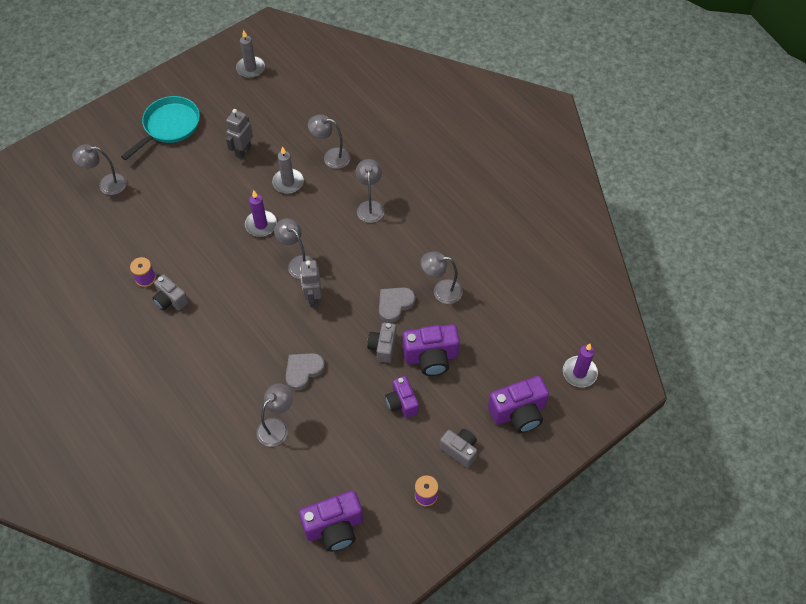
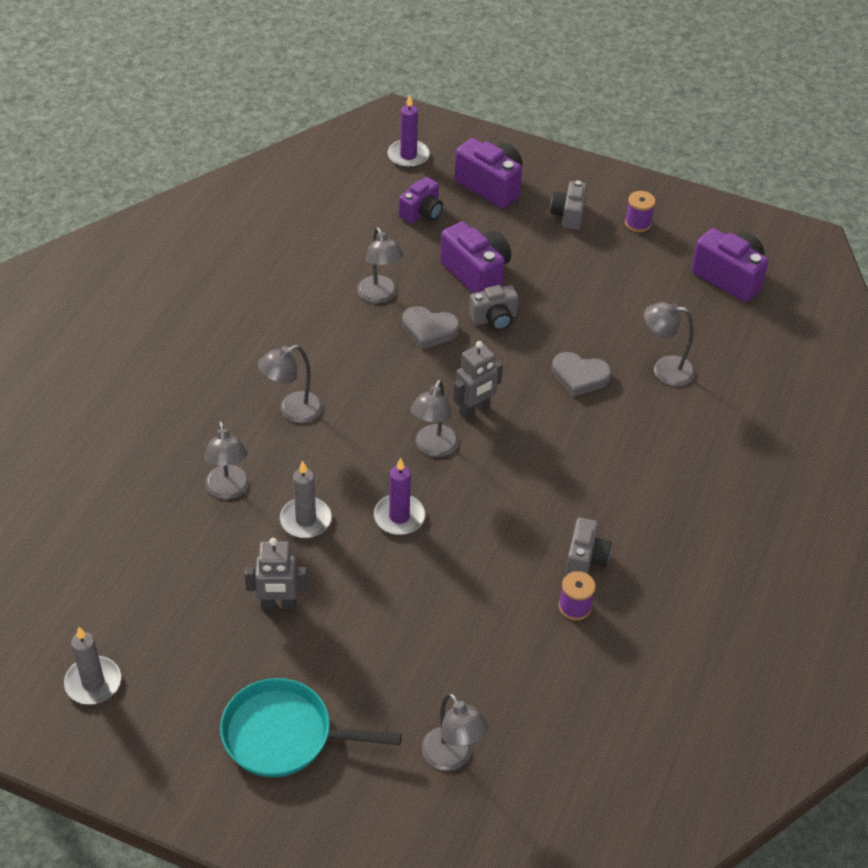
camera: 120 degrees left, 10 degrees down
purple camera [385,376,419,418] -> purple camera moved to [399,177,443,224]

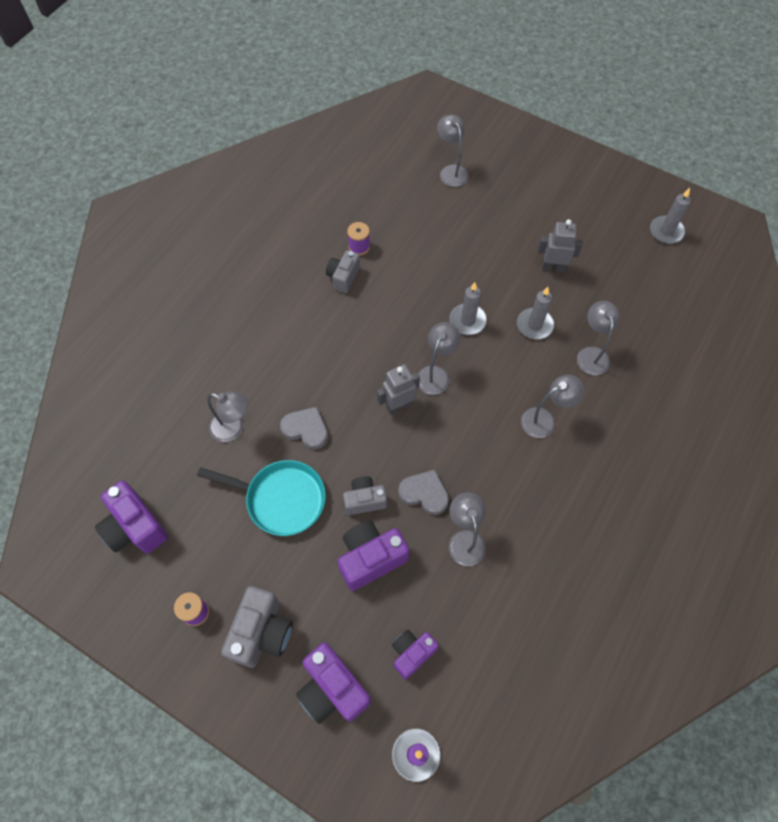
camera: 170 degrees left, 15 degrees up
turquoise pan [220,678,402,777] -> turquoise pan moved to [197,460,326,536]
purple candle [374,458,425,535] -> grey candle [450,282,487,335]
purple camera [440,221,511,293] -> purple camera turned 90 degrees clockwise [338,521,409,591]
grey camera [550,180,587,230] -> grey camera [221,586,293,668], size x1.55

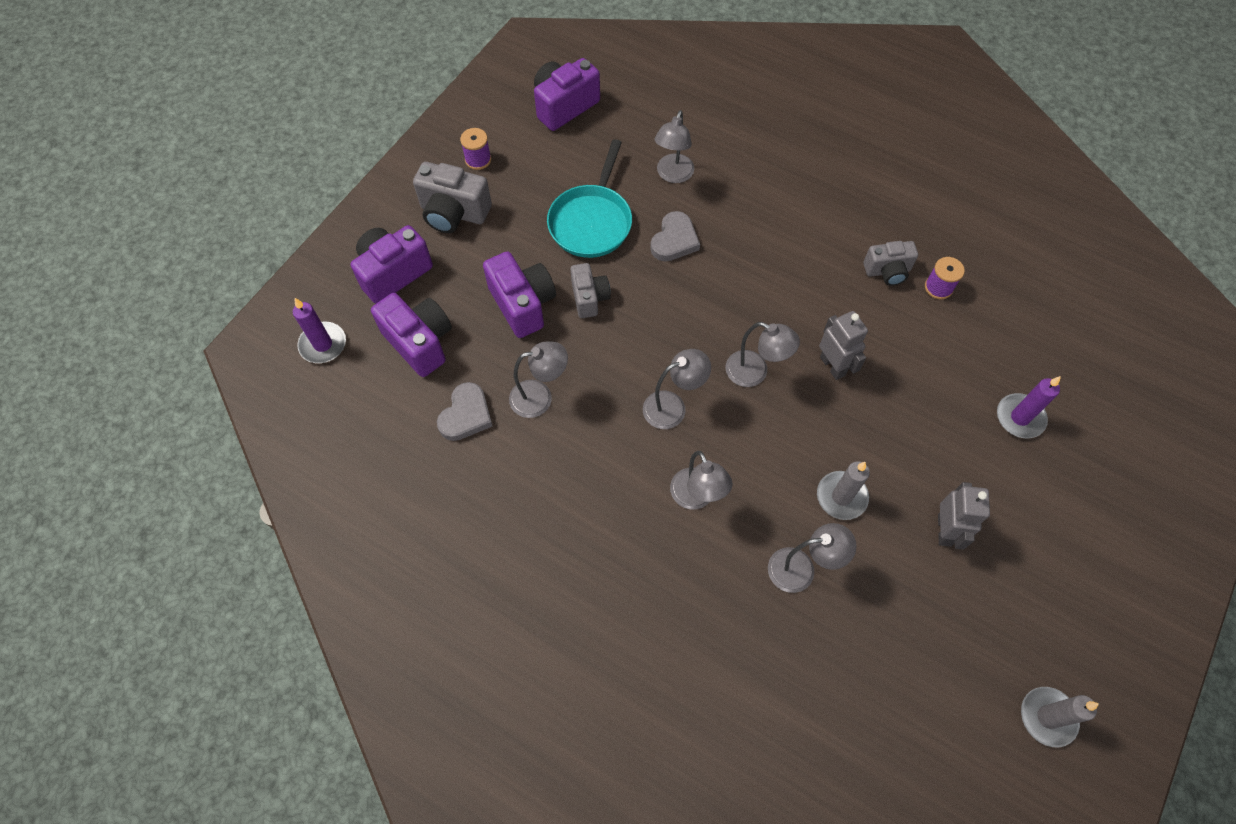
camera: 90 degrees right, 0 degrees up
grey camera [326,250,360,293] -> grey camera turned 150 degrees clockwise [863,241,918,286]
grey robot [377,364,420,414] -> grey robot moved to [819,311,868,380]
purple camera [392,630,439,679] -> purple camera [371,293,452,377], size x1.55
grey heart [398,469,449,515] -> grey heart moved to [437,382,493,441]
grey lamp [437,115,469,187] -> grey lamp moved to [643,349,711,429]
grey candle [450,282,487,335] -> none
none -> purple candle [997,376,1061,438]

